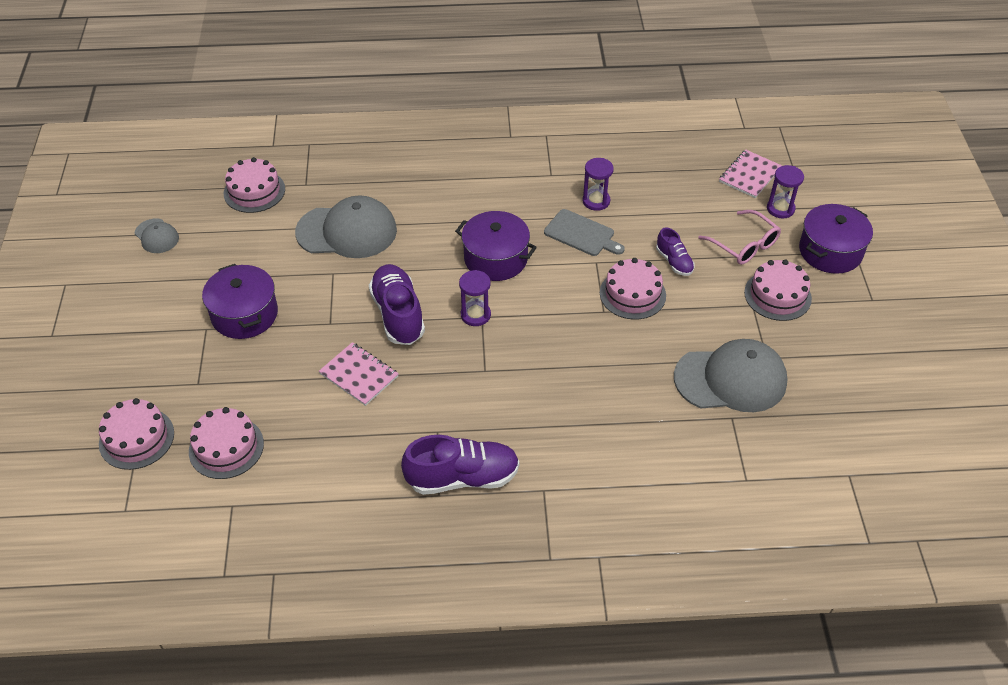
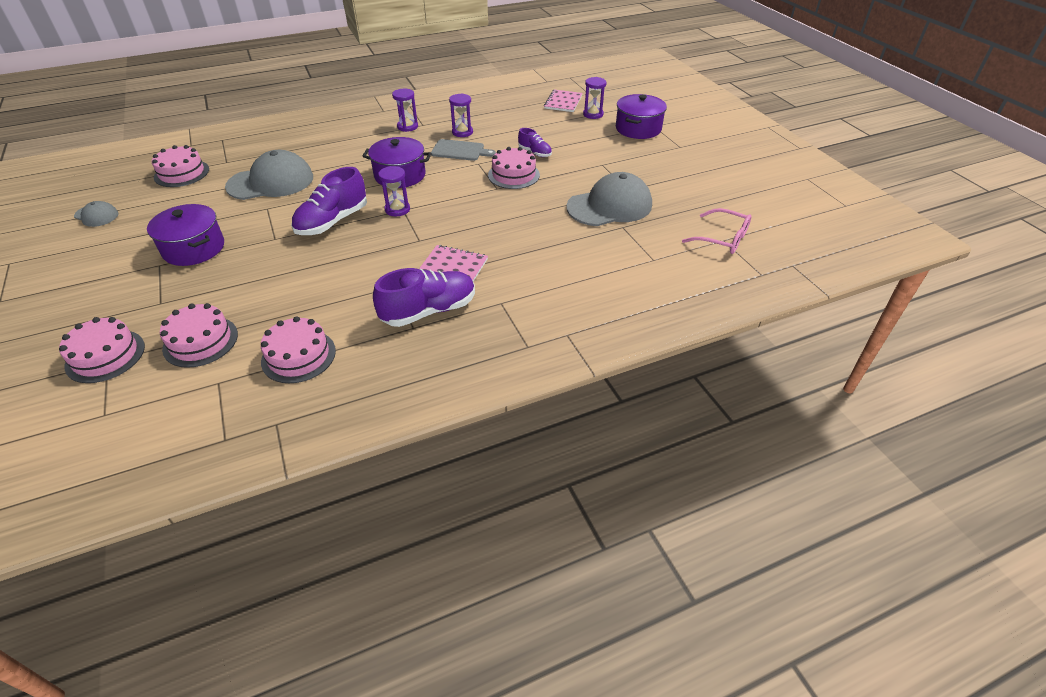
camera: 20 degrees left, 5 degrees down
pink notebook [319,342,399,406] -> pink notebook moved to [419,245,488,282]
purple shoe [369,264,425,345] -> purple shoe turned 105 degrees counterclockwise [291,167,367,235]
pink glasses [698,210,781,265] -> pink glasses moved to [682,208,752,254]
pink cake [744,260,812,321] -> pink cake moved to [261,316,336,383]
none -> purple hourglass [392,89,418,132]

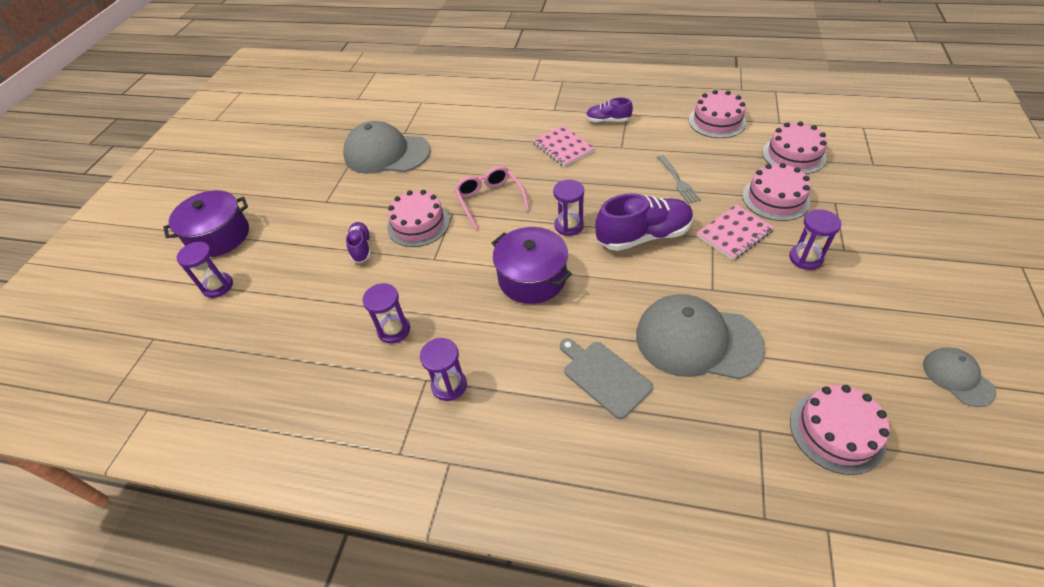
camera: 140 degrees left, 5 degrees up
pink cake [59,317,145,383] -> pink cake moved to [742,163,811,221]
purple pot [147,204,224,266] -> purple hourglass [789,209,841,270]
purple shoe [373,268,475,327] -> purple shoe [586,98,633,122], size x0.54
grey cutting board [431,139,496,161] -> grey cutting board moved to [560,338,653,419]
pink notebook [544,90,583,112] -> pink notebook moved to [697,204,774,260]
pink glasses [682,208,752,254] -> pink glasses moved to [455,166,530,230]
none -> grey fork [657,155,701,204]

